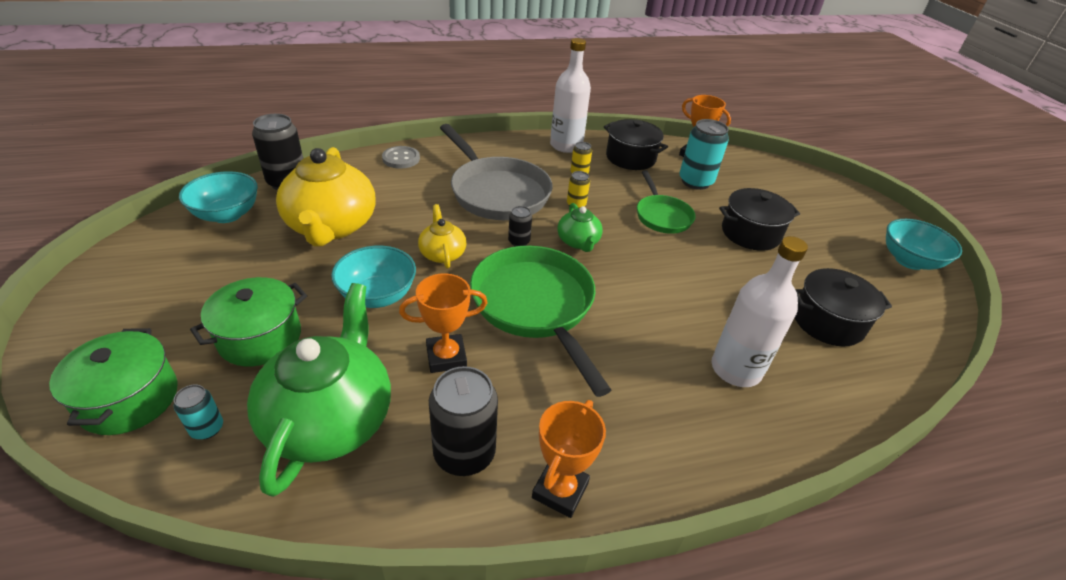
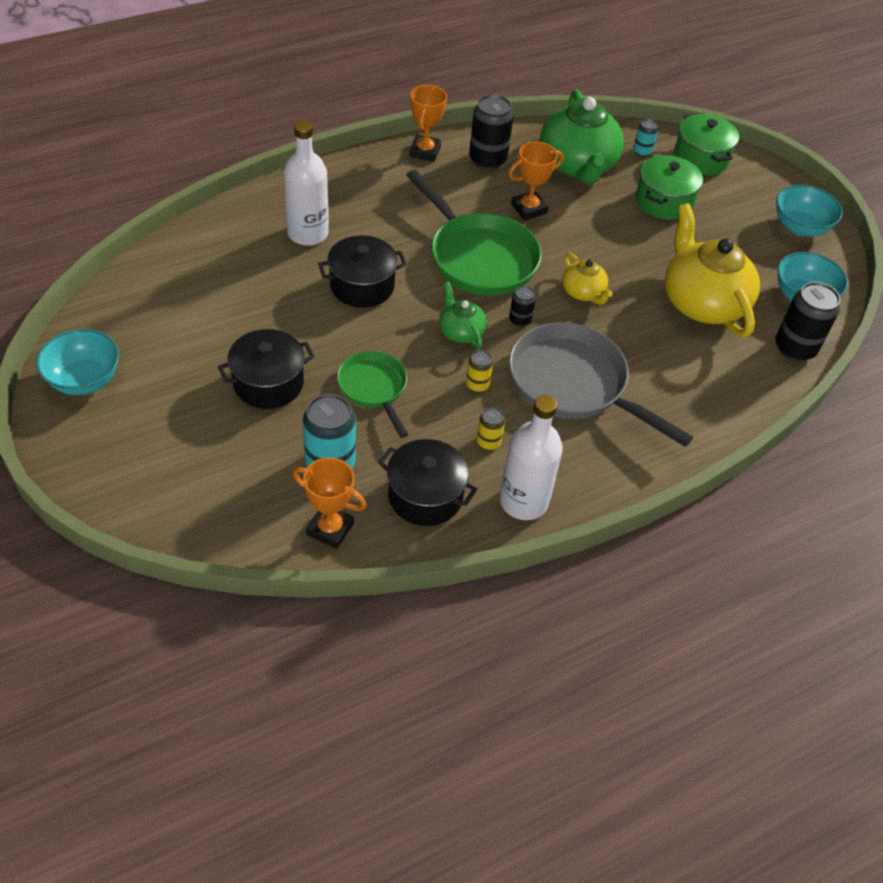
camera: 165 degrees right, 10 degrees up
turquoise bowl [331,246,416,308] -> turquoise bowl moved to [776,185,843,236]
grey button [382,146,420,169] -> none
black pot [795,268,892,347] -> black pot moved to [318,235,407,308]

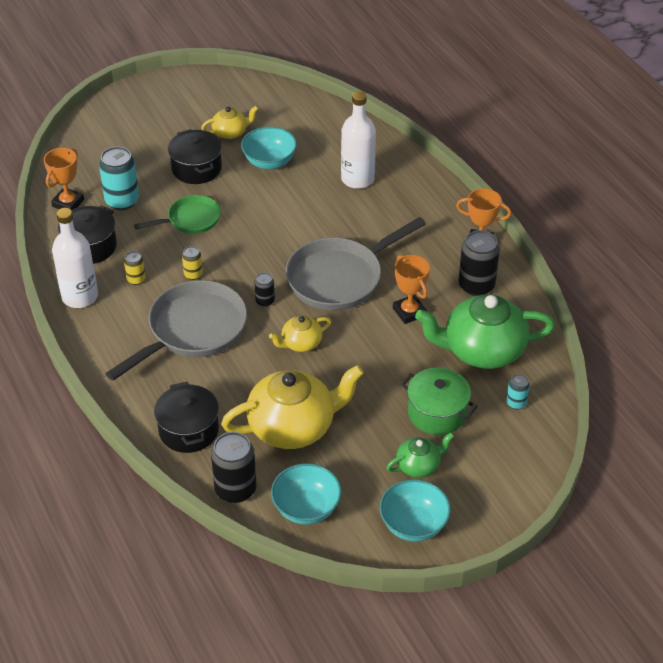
camera: 95 degrees right, 5 degrees down
turquoise bowl [36,329,119,395] -> turquoise bowl moved to [241,127,297,169]
black pot [318,235,407,308] -> black pot moved to [154,382,219,453]
green pan [406,170,542,296] -> grey pan [286,217,426,311]
green teapot [439,282,487,349] -> green teapot moved to [387,432,454,478]
green pot [674,113,739,175] -> none
none -> yellow teapot [201,106,258,139]

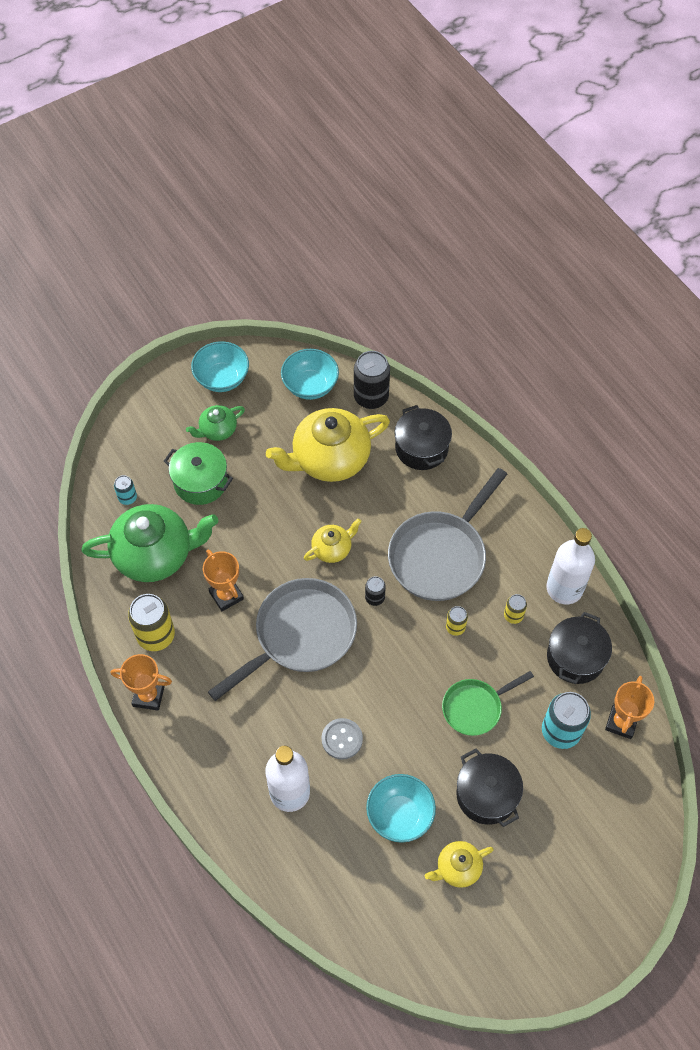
camera: 175 degrees right, 15 degrees up
black can [459,230,500,296] -> yellow can [128,594,175,651]
none -> grey button [321,718,363,760]

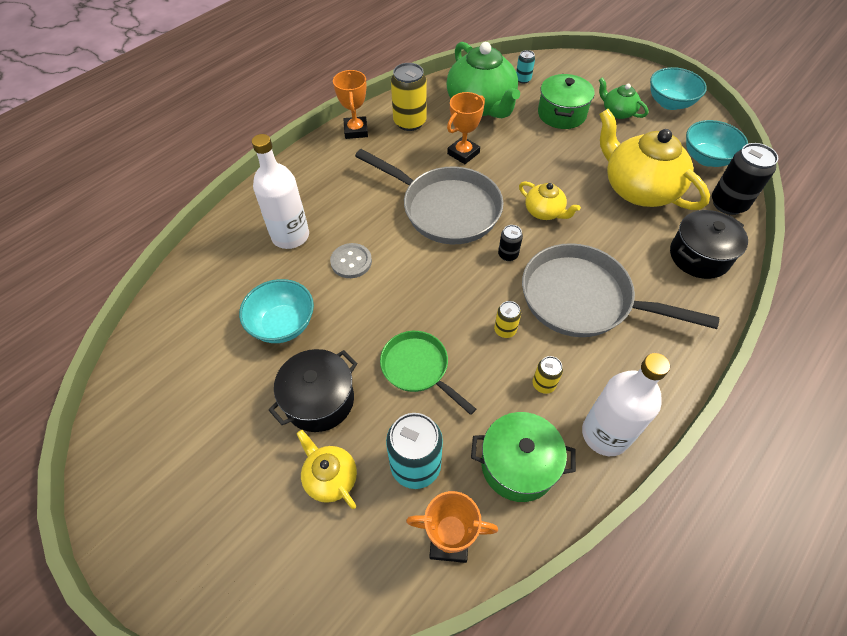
camera: 75 degrees right, 5 degrees down
yellow teapot [425,841,494,888] -> yellow teapot moved to [297,430,357,509]
black pot [547,612,612,684] -> green pot [471,412,576,502]

